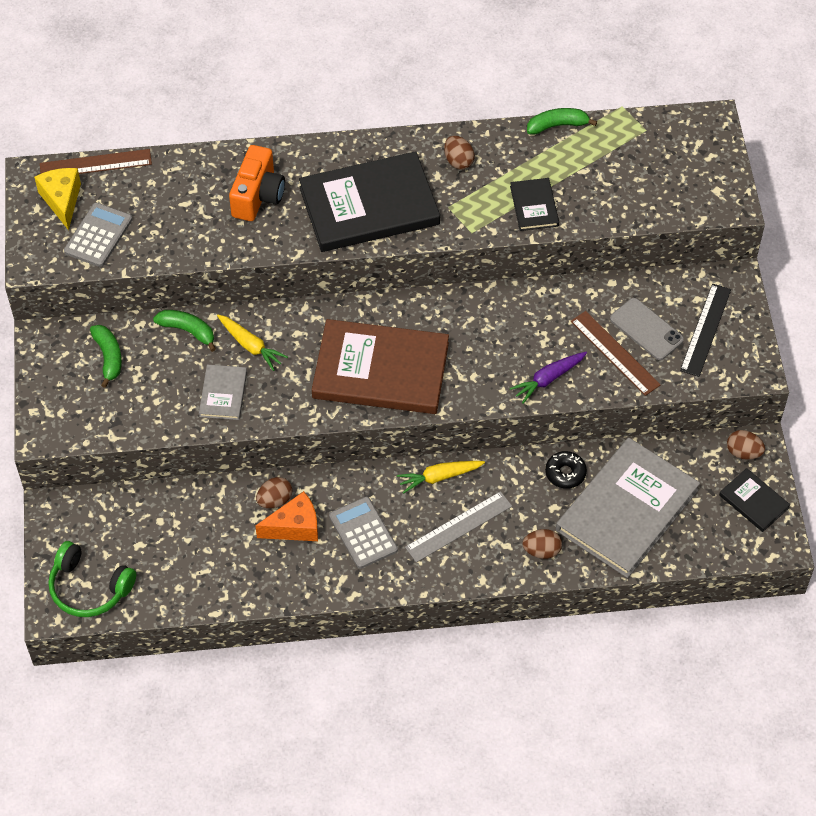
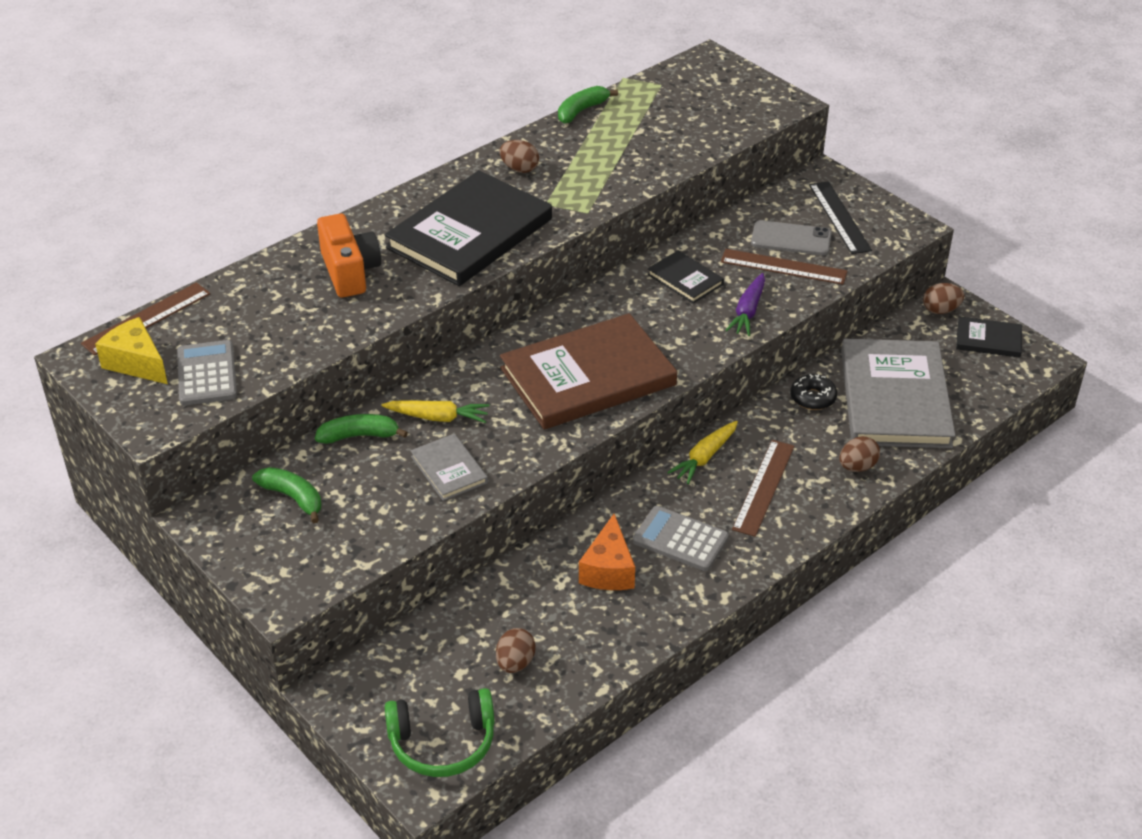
camera: 35 degrees left, 15 degrees down
orange cheese [255,491,318,541] -> orange cheese turned 150 degrees clockwise [579,514,635,590]
brown egg [256,477,293,509] -> brown egg moved to [496,628,536,673]
grey ruler [405,491,512,562] -> brown ruler [732,440,795,537]
black book [510,178,559,231] -> black book moved to [647,251,724,303]

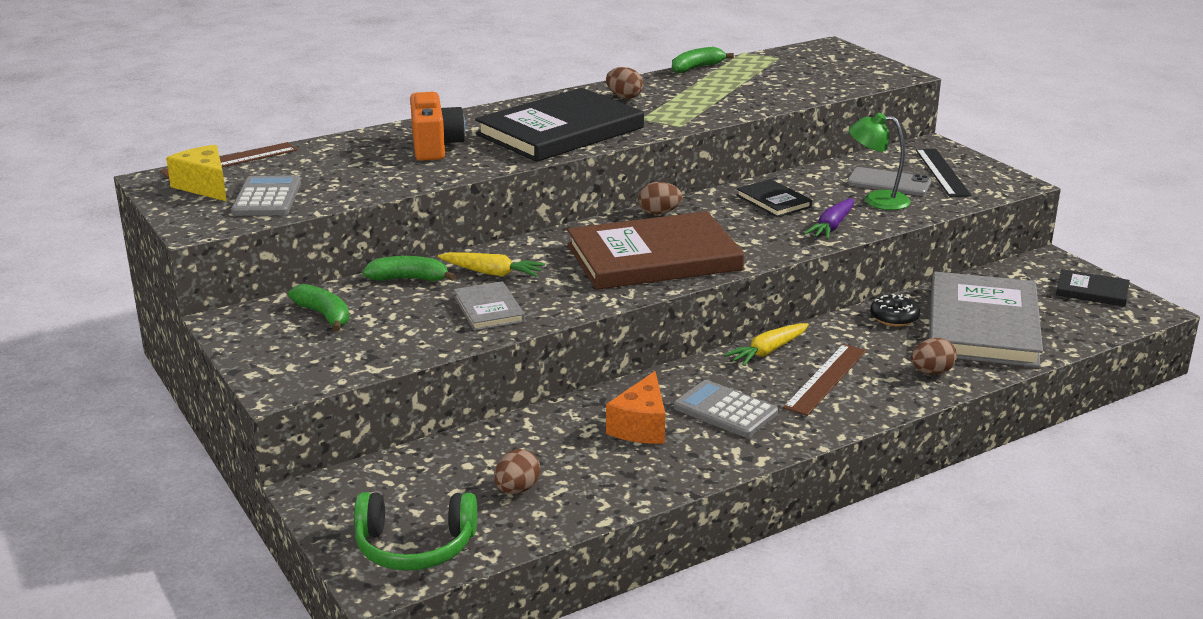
camera: 10 degrees right, 15 degrees down
brown ruler [721,249,847,285] -> green lamp [849,113,911,210]
brown egg [923,283,964,314] -> brown egg moved to [638,182,682,215]

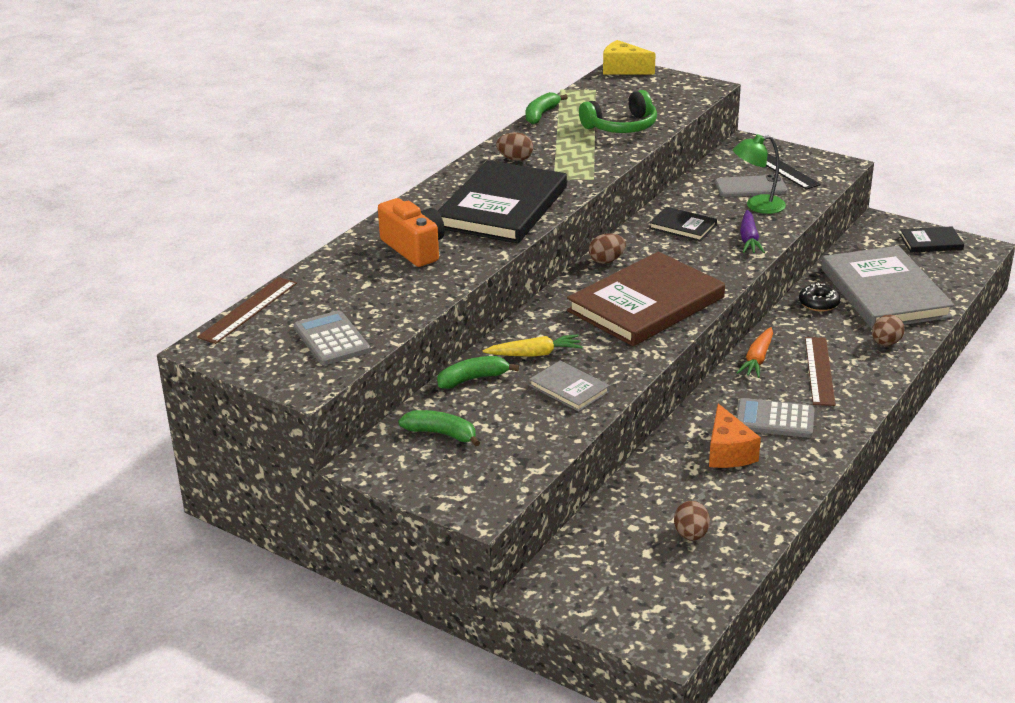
camera: 25 degrees left, 5 degrees up
yellow cheese [166,145,227,202] -> yellow cheese moved to [603,40,656,75]
green headphones [354,492,477,571] -> green headphones moved to [579,90,657,133]
yellow carrot [724,323,809,366] -> orange carrot [736,327,773,378]

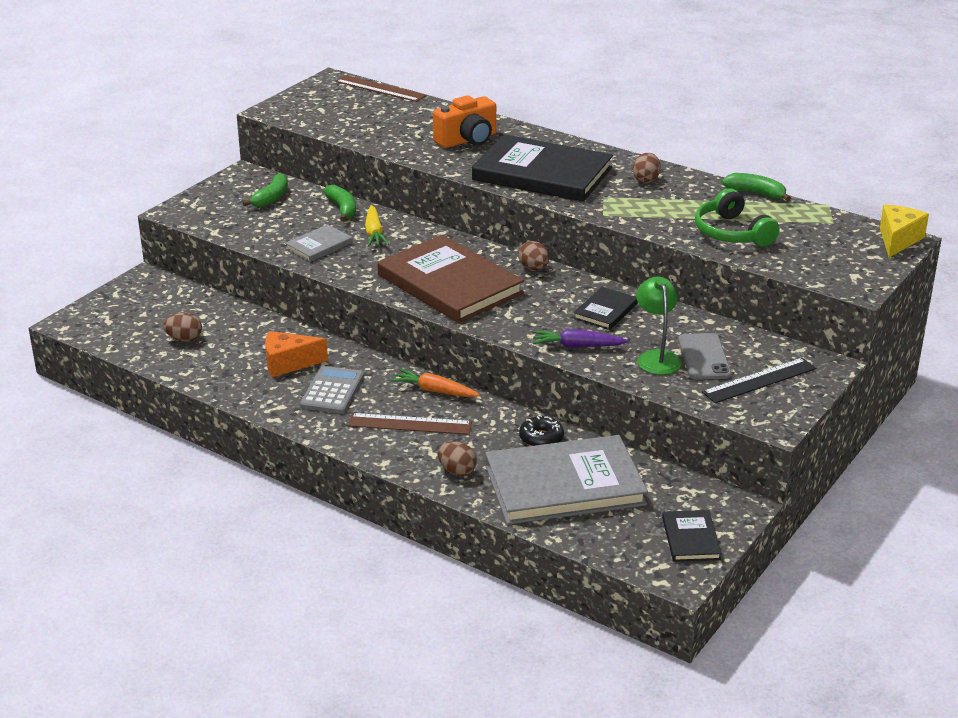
camera: 90 degrees right, 0 degrees up
grey calculator [294,310,370,365] -> none

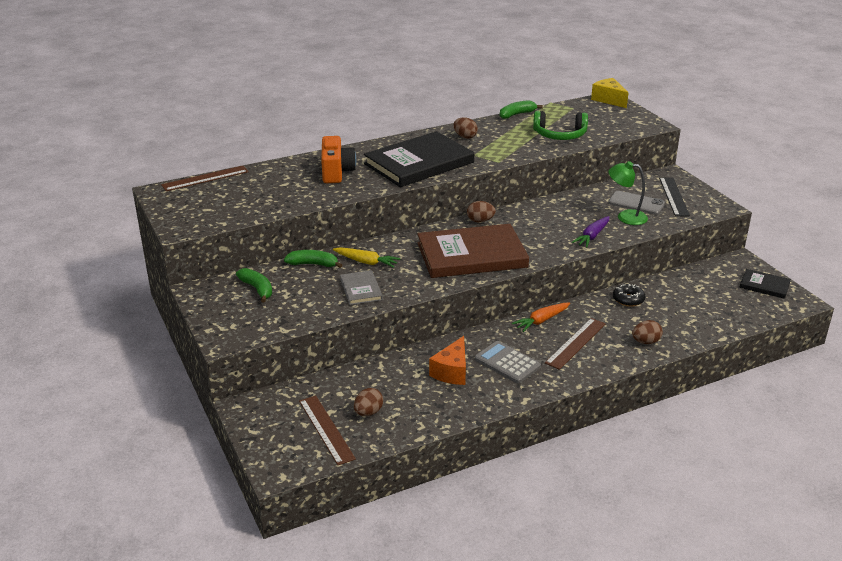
camera: 60 degrees left, 0 degrees up
grey book [485,435,648,525] -> none
black book [573,287,638,330] -> none
none -> brown ruler [299,396,356,465]

